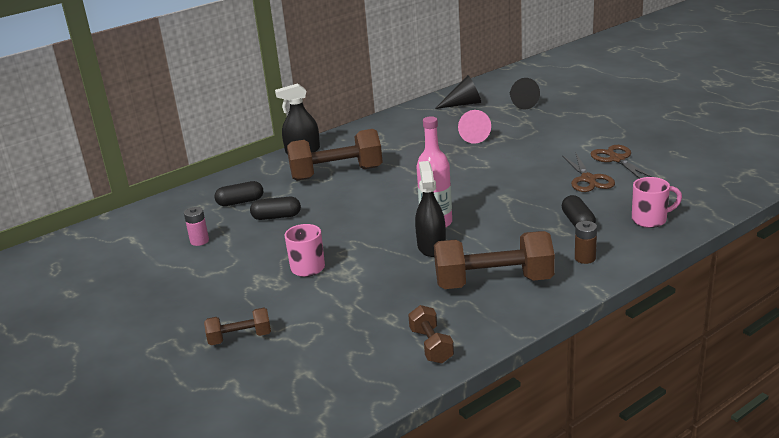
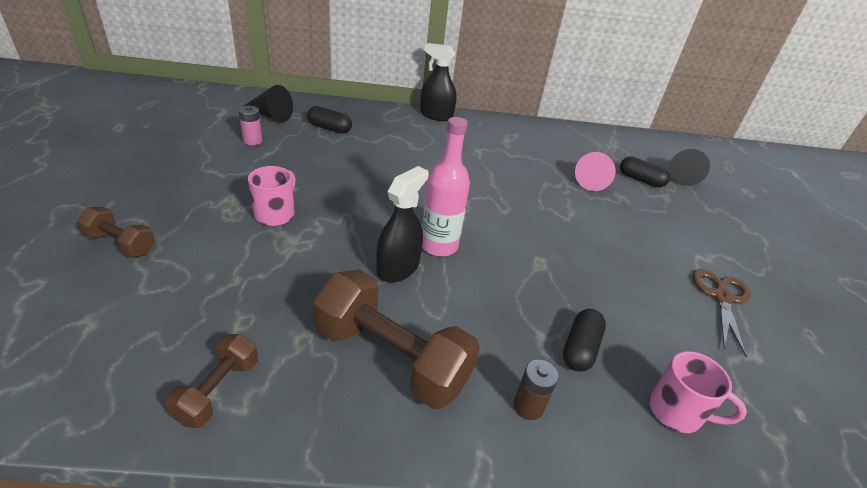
camera: 30 degrees right, 10 degrees up
black capsule [250,197,301,220] -> black capsule moved to [620,156,670,187]
brown dumbbell [287,129,383,181] -> none
black cone [435,75,481,109] -> black cone moved to [244,85,293,122]
brown scissors [562,154,615,192] -> none

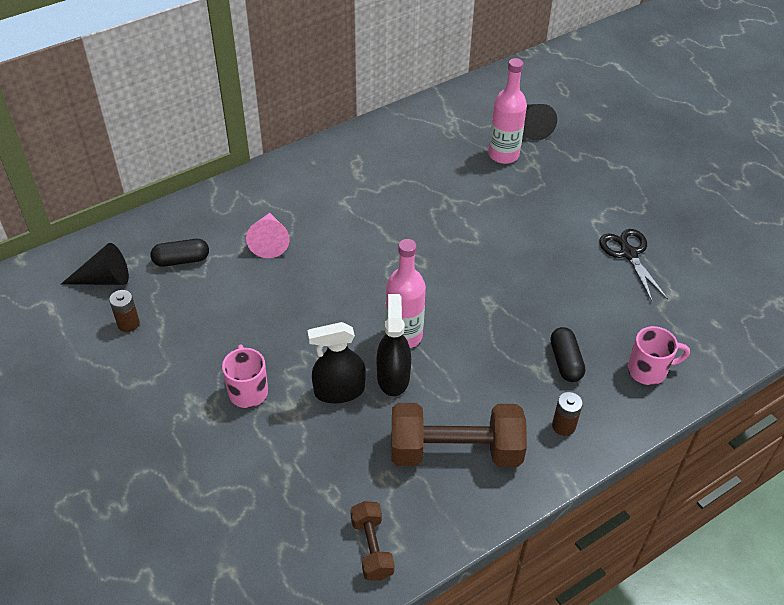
camera: 30 degrees left, 10 degrees up
brown dumbbell [77,207,155,258] -> none
pink battery [238,106,263,145] -> brown battery [109,290,140,332]
black spray bottle [420,43,457,121] -> black spray bottle moved to [307,322,366,403]
pink cone [575,152,616,191] -> pink cone moved to [246,213,290,258]
black capsule [620,156,670,187] -> pink bottle [488,58,527,164]
brown scissors [693,269,750,357] -> black scissors [599,229,668,302]

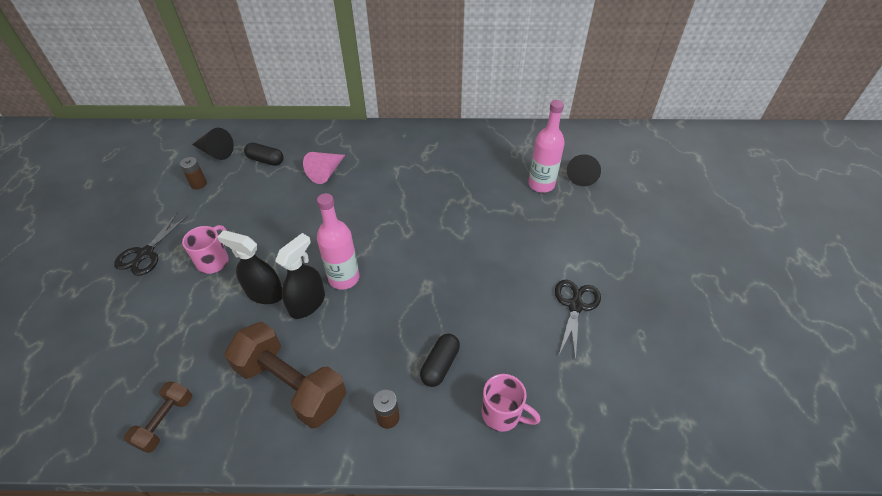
camera: 35 degrees right, 0 degrees up
none -> black scissors [114,212,189,276]

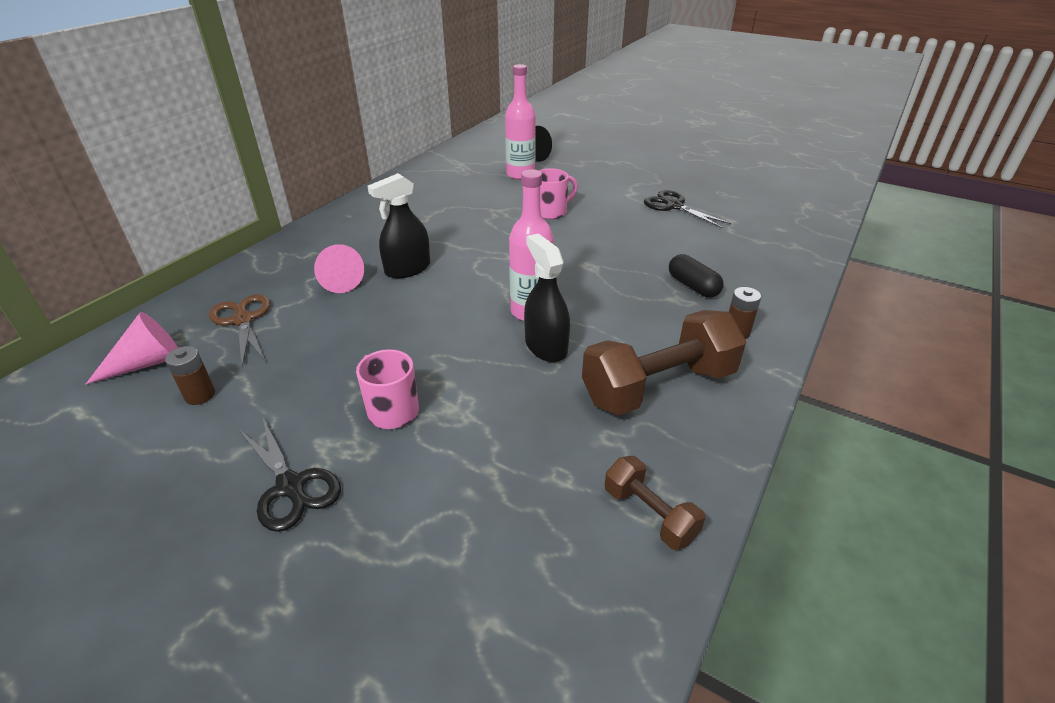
camera: 60 degrees left, 10 degrees down
black cone [192,128,234,160] -> pink cone [86,312,178,384]
black spray bottle [217,230,282,304] -> black spray bottle moved to [368,173,430,278]
black capsule [244,143,284,166] -> brown scissors [209,294,270,367]
pink mug [481,374,541,432] -> pink mug moved to [539,168,578,220]

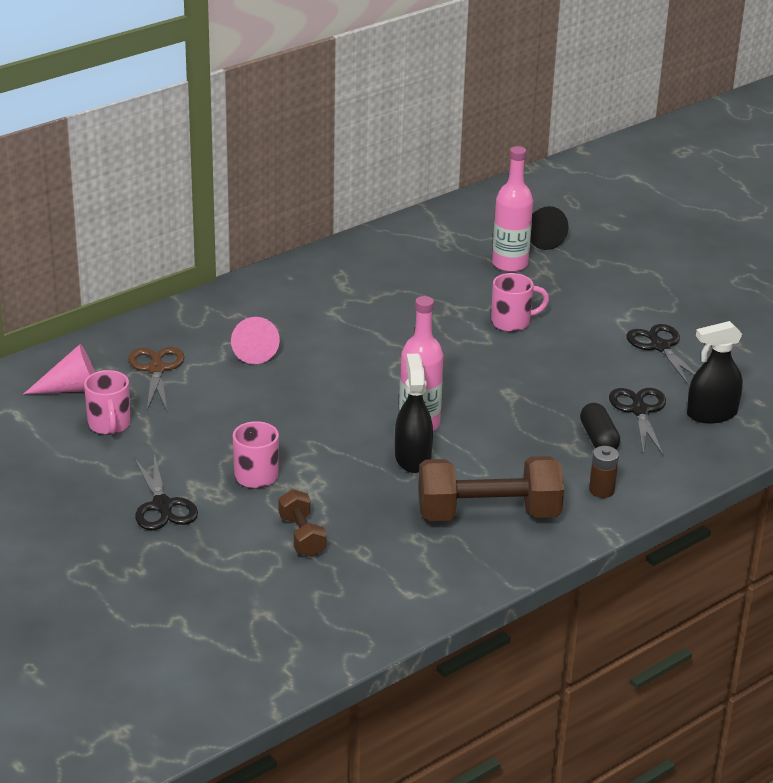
camera: 20 degrees right, 5 degrees down
brown battery [165,346,215,405] -> pink mug [84,370,131,435]
black spray bottle [368,173,430,278] -> black spray bottle moved to [687,321,743,423]
brown dumbbell [605,456,705,550] -> brown dumbbell moved to [279,489,327,557]
none -> black scissors [609,388,666,455]

